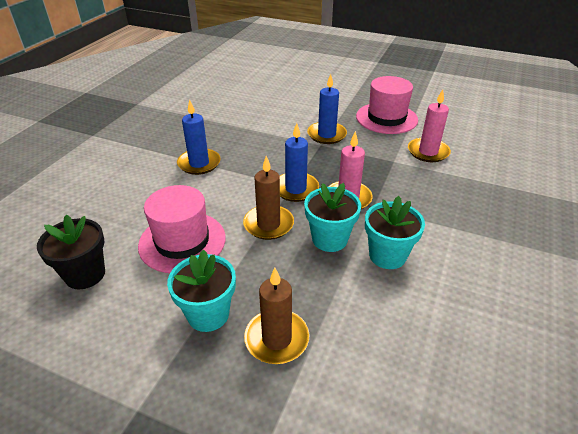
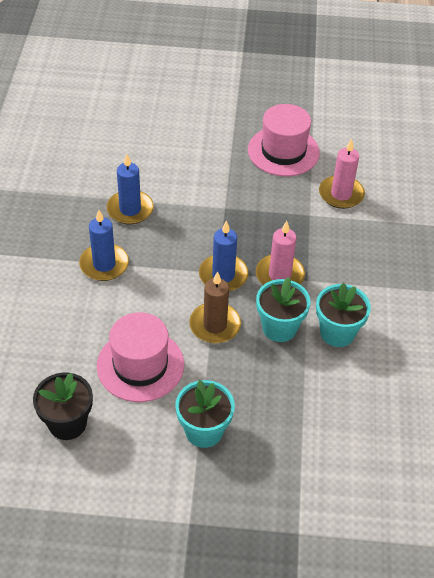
camera: 20 degrees left, 10 degrees up
brown candle [244,268,310,364] -> none
blue candle [307,74,347,144] -> blue candle moved to [107,154,154,224]

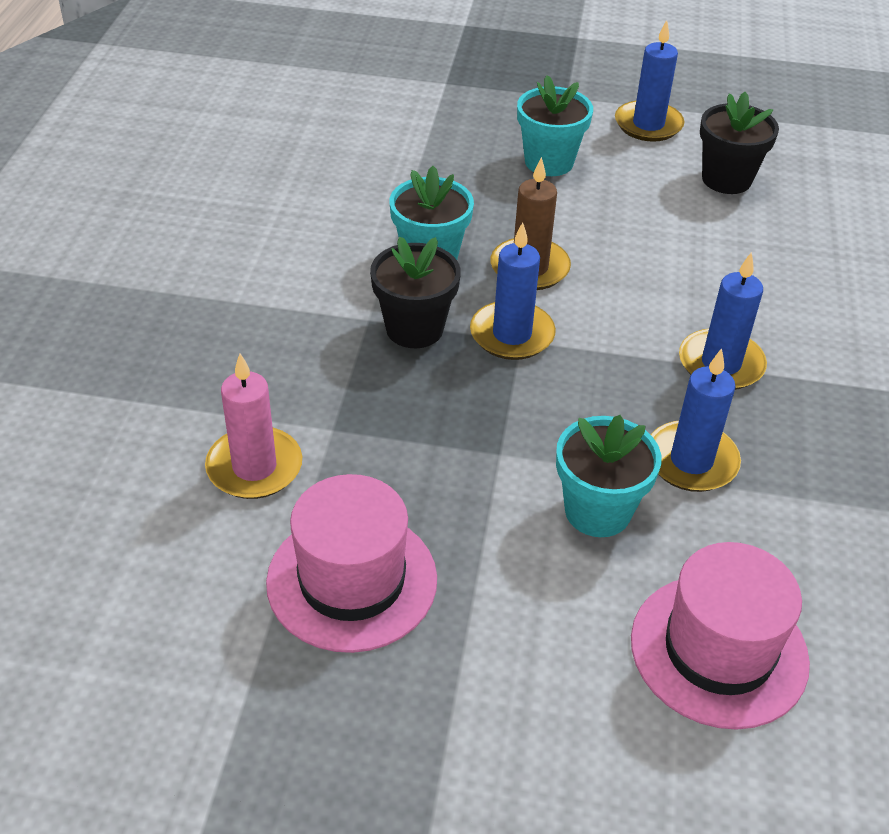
camera: 175 degrees left, 5 degrees down
pink hat [97,312,184,402] -> pink hat moved to [631,542,810,730]
pink candle [256,221,305,285] -> black flower pot [370,237,461,348]
turquoise flower pot [316,283,371,347] -> turquoise flower pot moved to [556,415,662,537]
none -> blue candle [615,20,684,142]

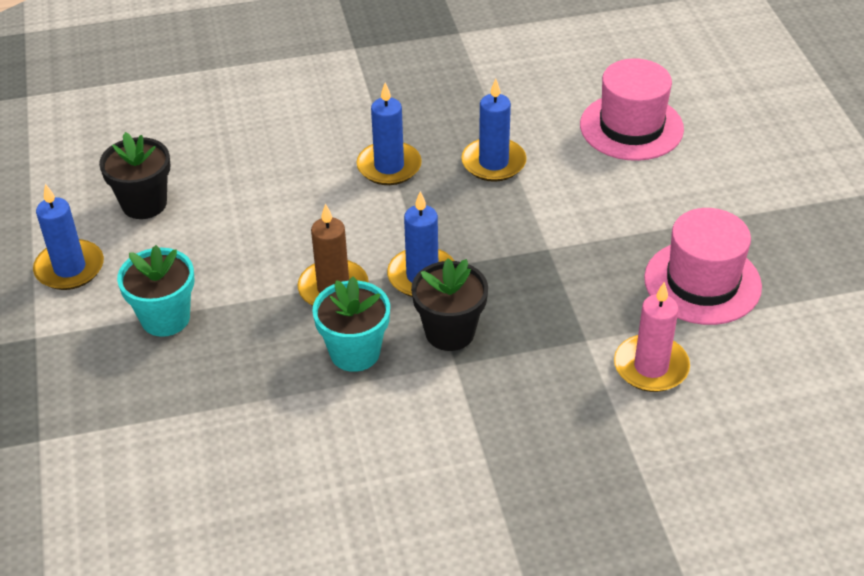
camera: 110 degrees left, 0 degrees up
turquoise flower pot [556,415,662,537] -> none

